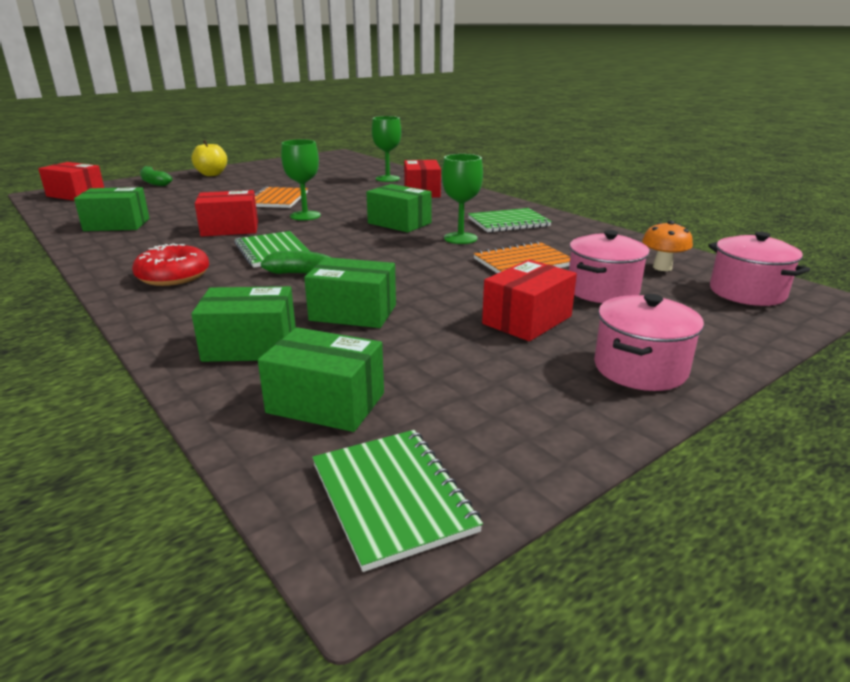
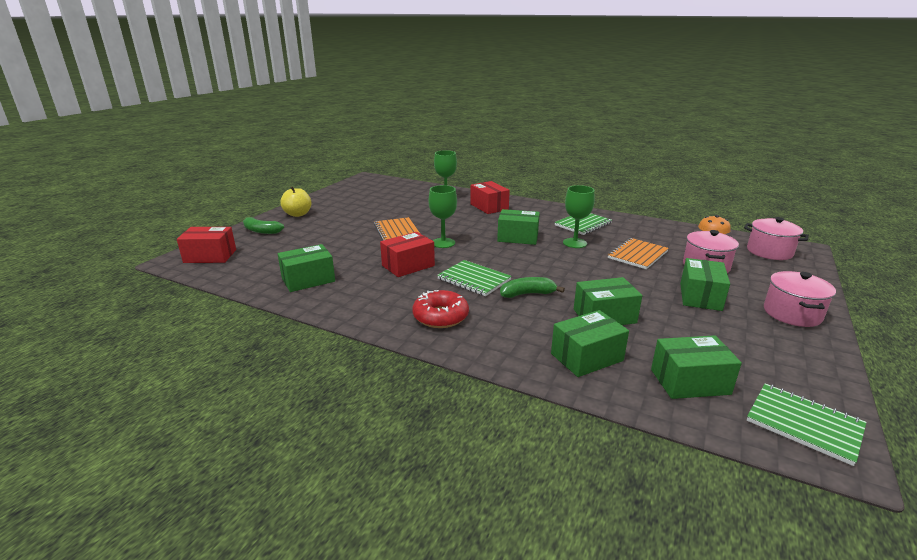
camera: 25 degrees left, 0 degrees up
red box [482,260,577,341] -> green box [680,258,730,311]

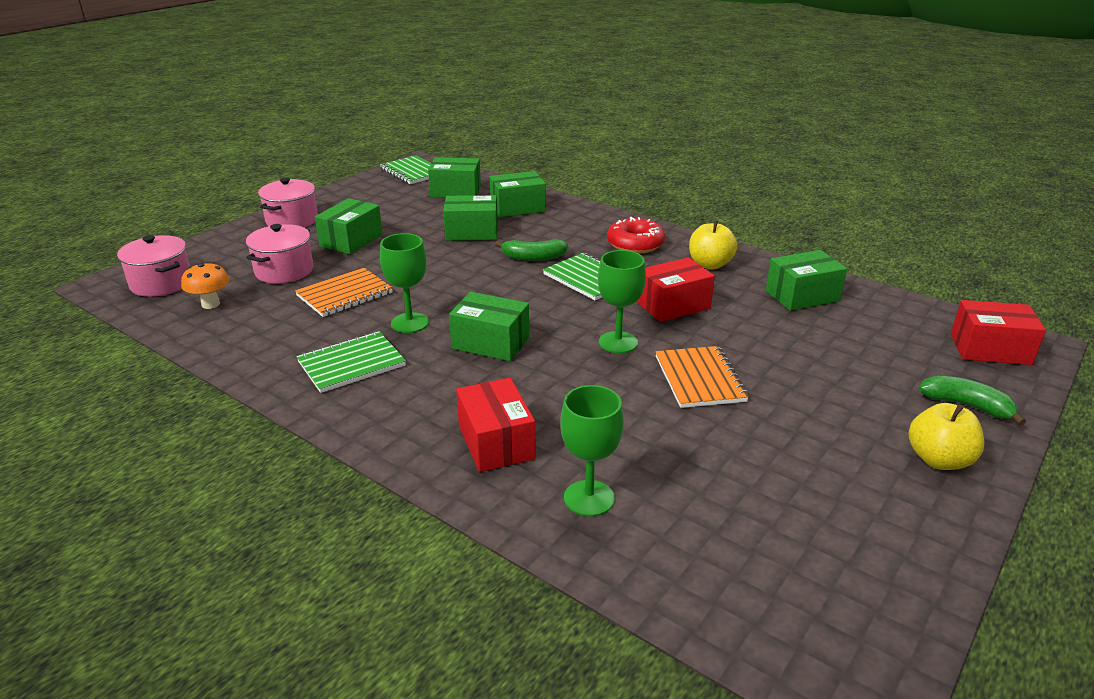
camera: 170 degrees left, 5 degrees up
none -> yellow apple [689,221,737,269]

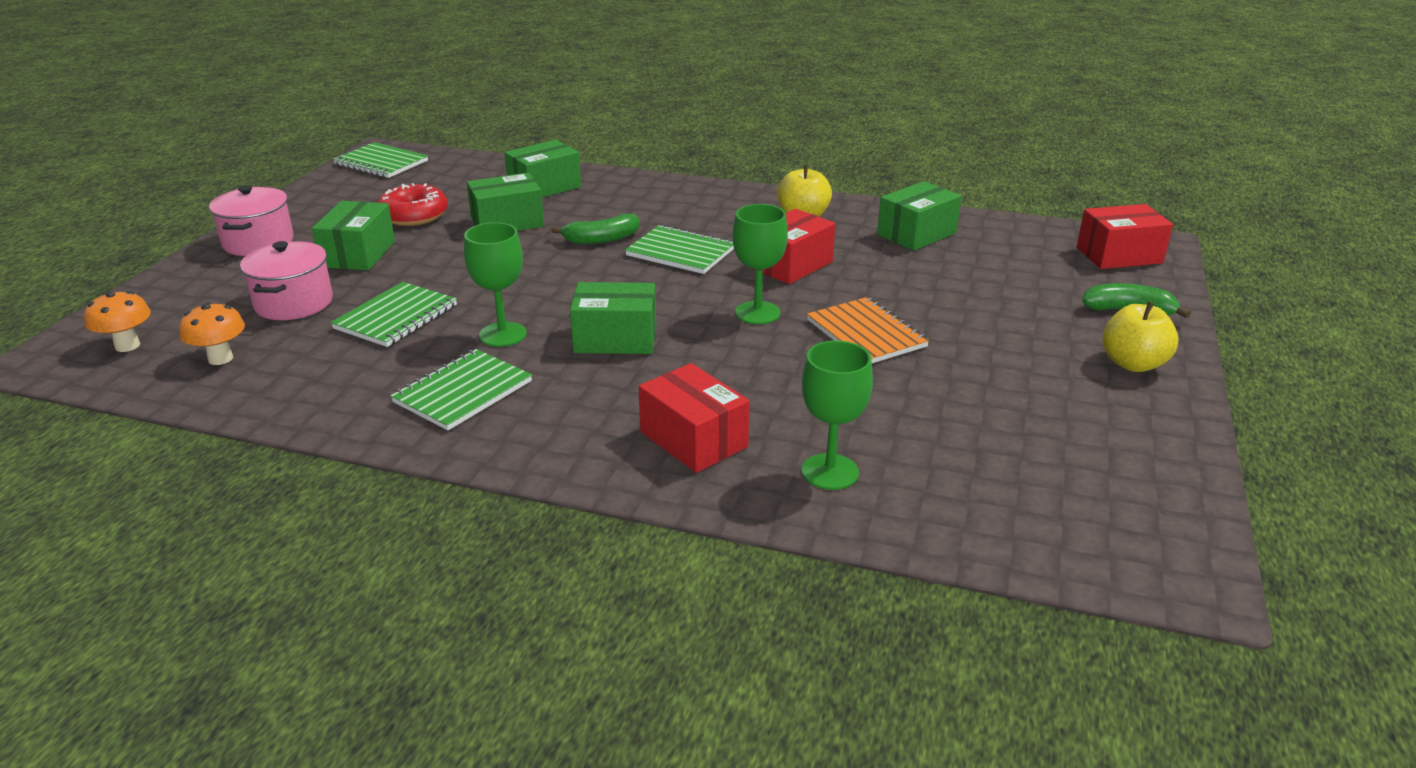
camera: 20 degrees left, 0 degrees up
pink pot [117,235,190,297] -> orange mushroom [84,291,151,352]
orange notebook [295,268,393,317] -> green notebook [331,282,457,347]
green box [428,157,481,197] -> none
red donut [607,217,665,254] -> red donut moved to [377,183,448,226]

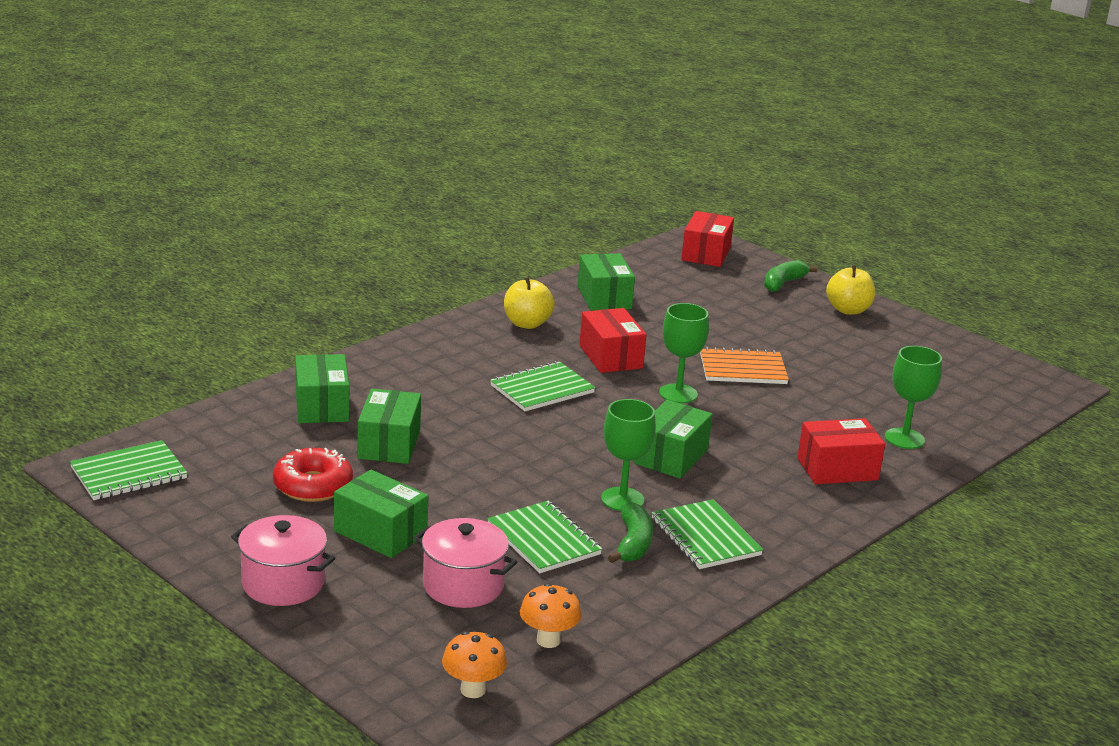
camera: 65 degrees left, 5 degrees down
green banana [551,214,640,244] -> green banana moved to [608,502,653,563]

